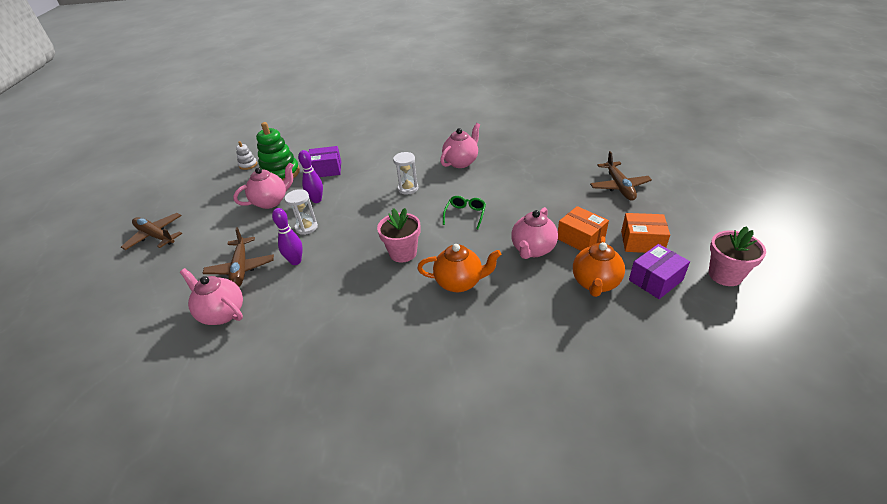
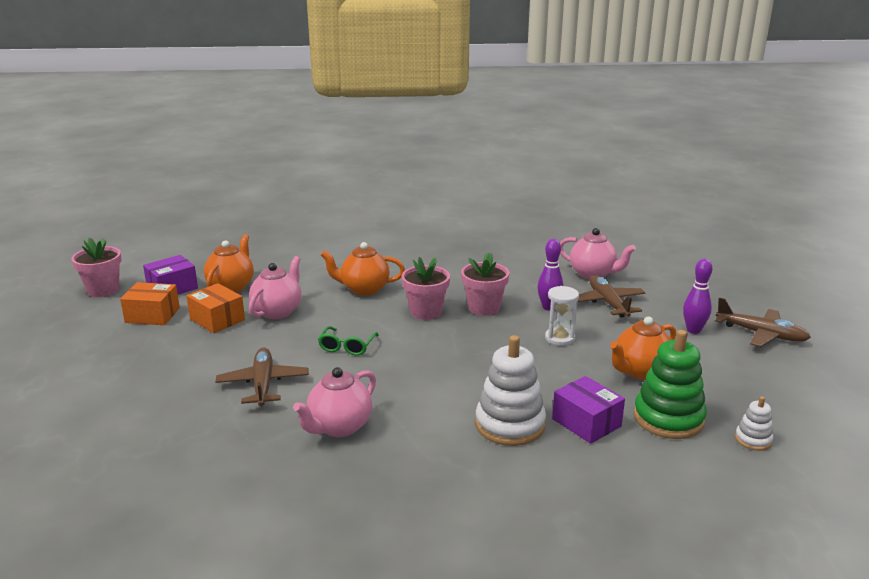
camera: 175 degrees right, 15 degrees down
pink teapot [233,163,294,209] -> orange teapot [610,317,676,380]
purple bowling pin [298,150,323,203] -> purple bowling pin moved to [683,259,712,334]
purple box [309,146,341,177] -> purple box turned 60 degrees clockwise [552,376,625,444]
white hourglass [393,152,418,195] -> none
brown plane [590,151,652,200] -> brown plane moved to [215,347,309,406]
none -> pink flower pot [461,252,509,316]
none -> white stacking toy [475,335,546,446]

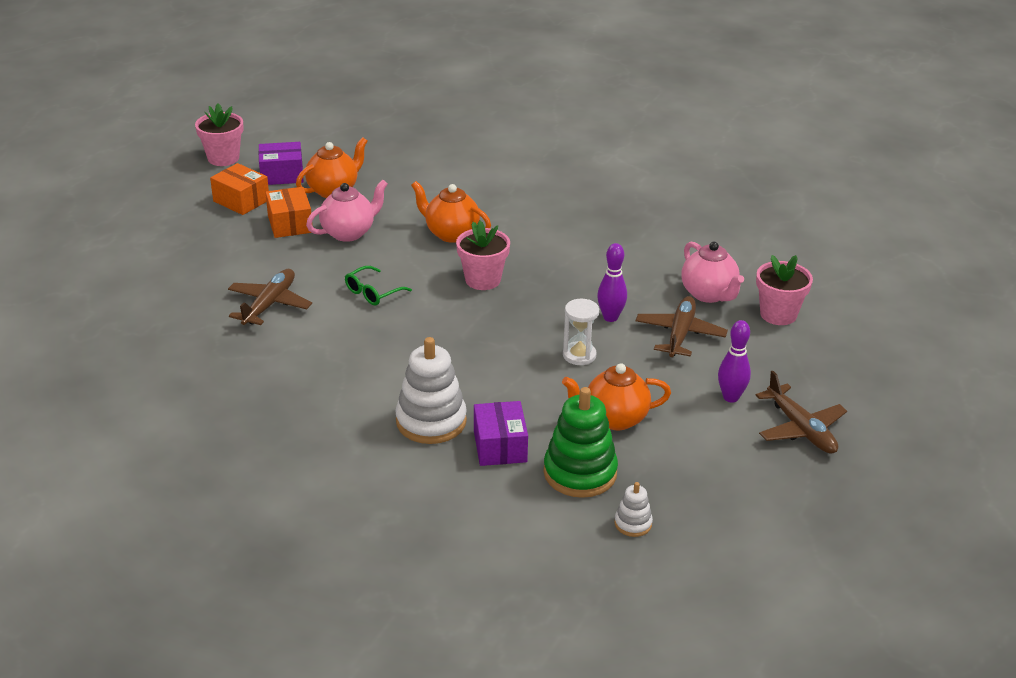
camera: 30 degrees right, 10 degrees up
pink teapot [293,367,376,437] -> none
pink flower pot [461,252,509,316] -> pink flower pot moved to [756,255,813,325]

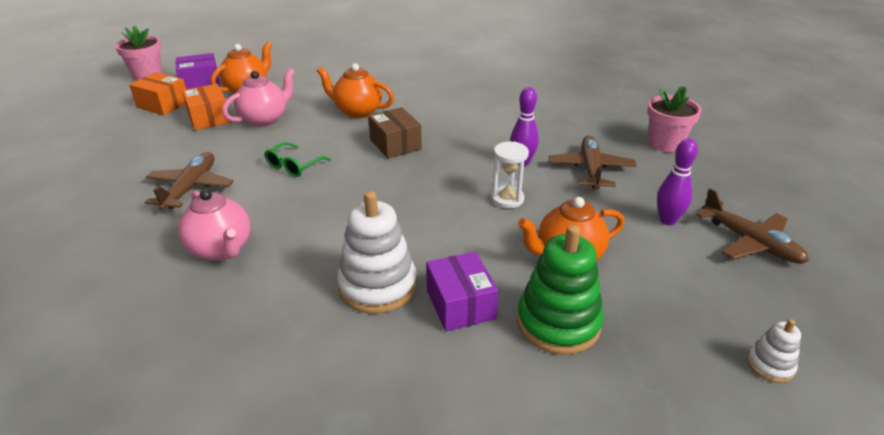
camera: 10 degrees left, 0 degrees up
pink flower pot [456,221,510,290] -> brown box [368,107,422,158]
white stacking toy [614,482,653,537] -> white stacking toy moved to [747,319,801,383]
pink teapot [682,242,744,303] -> pink teapot moved to [178,189,251,261]

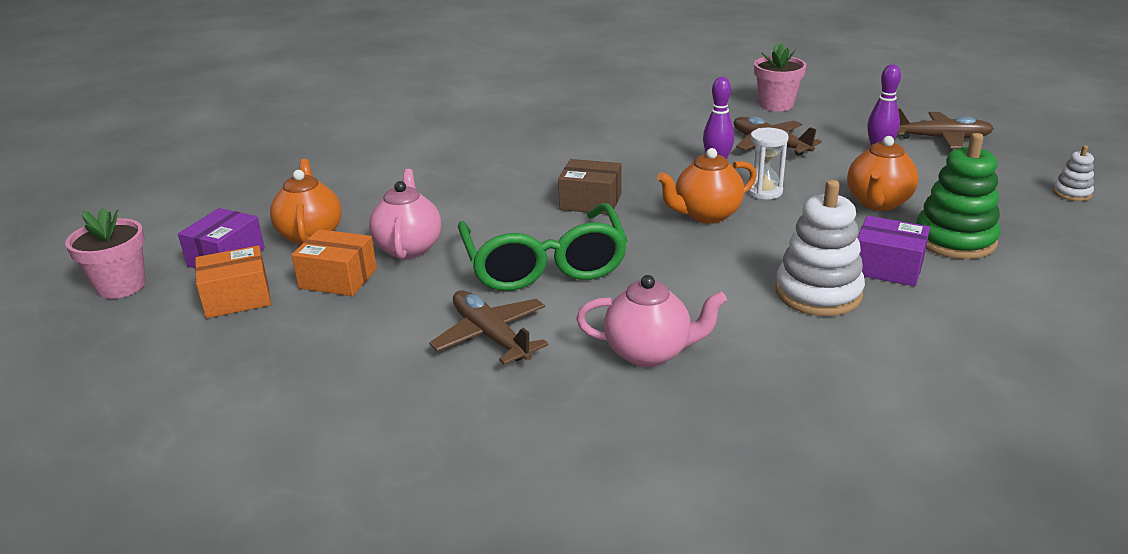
camera: 45 degrees left, 5 degrees down
green glasses [264,142,331,177] -> green glasses [458,203,628,291], size x2.24
orange teapot [317,63,394,118] -> orange teapot moved to [657,148,757,224]

